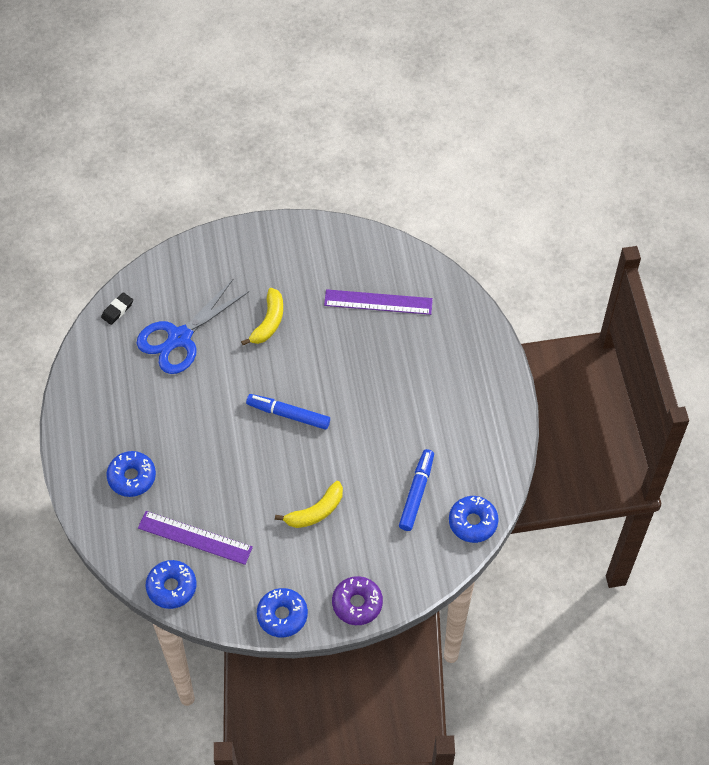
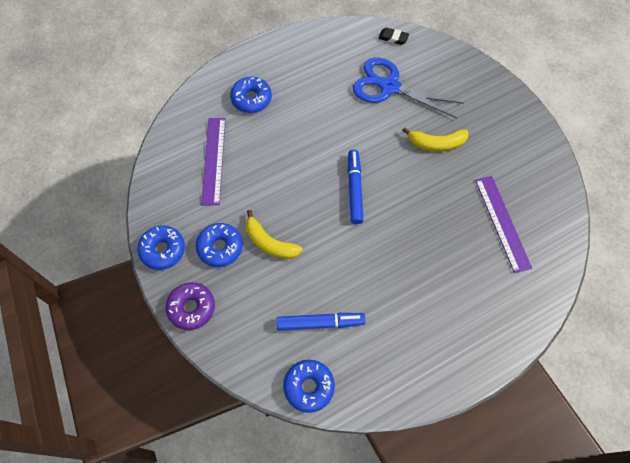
camera: 70 degrees right, 5 degrees up
blue donut [146,560,196,609] -> blue donut moved to [196,223,243,267]

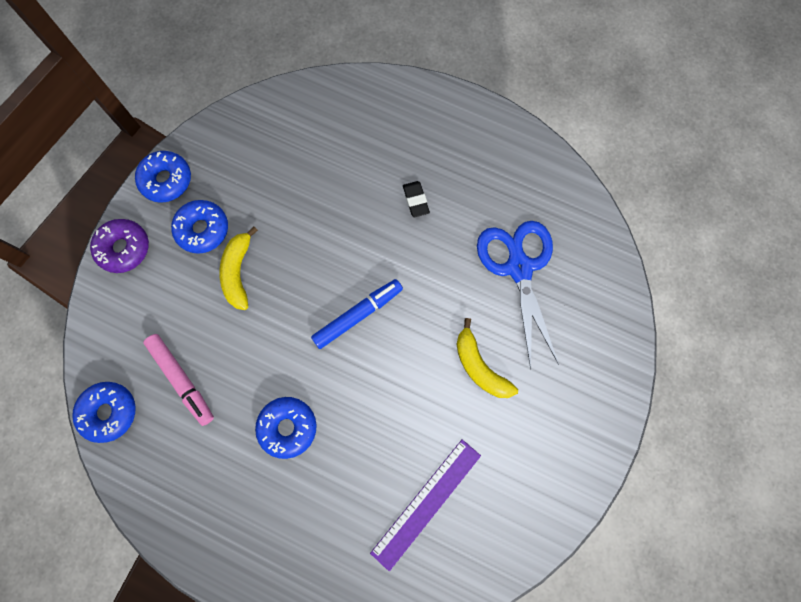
camera: 55 degrees right, 10 degrees up
purple ruler [201,118,226,205] -> none
blue donut [230,77,272,113] -> blue donut moved to [255,397,317,459]
blue marker [276,313,366,331] -> pink marker [143,334,214,426]
black eraser [378,28,409,45] -> black eraser moved to [403,181,430,217]

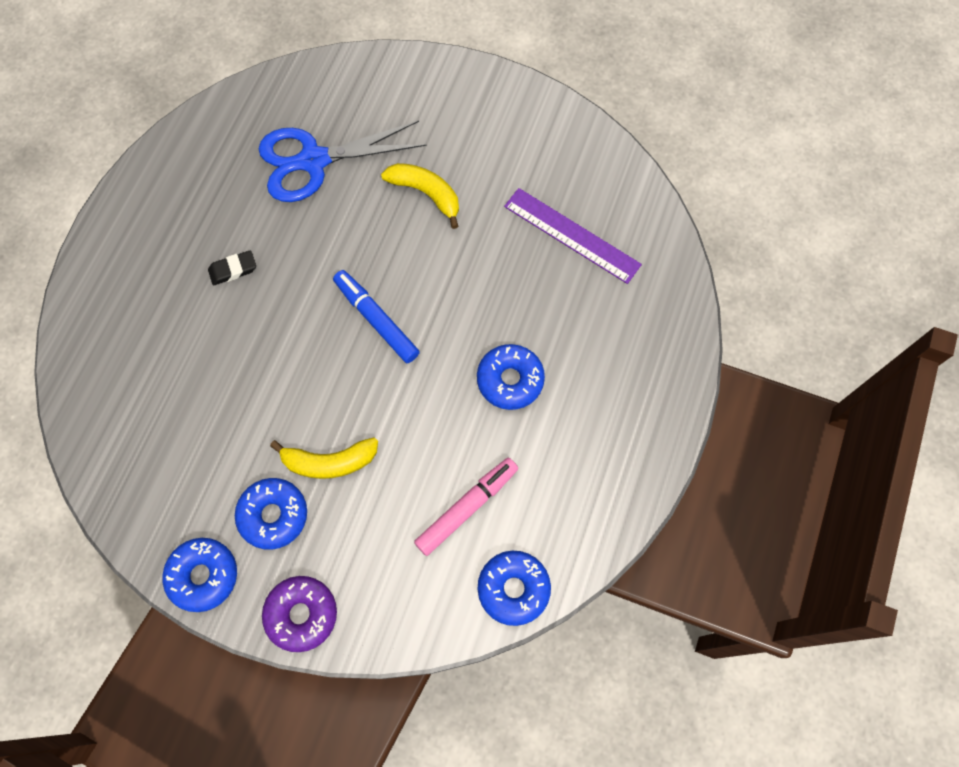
camera: 95 degrees left, 5 degrees down
yellow banana [456,318,518,398] -> yellow banana turned 105 degrees counterclockwise [381,163,459,229]

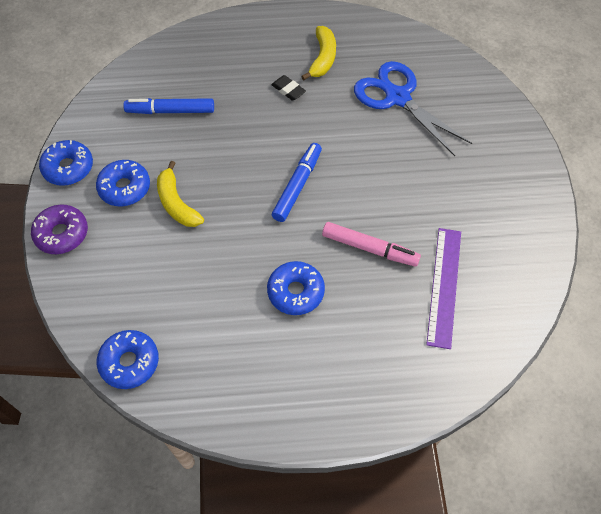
camera: 65 degrees right, 10 degrees down
yellow banana [381,163,459,229] -> yellow banana moved to [301,26,336,80]
pink marker [414,458,518,556] -> pink marker moved to [322,222,421,267]
none -> blue marker [123,98,214,114]

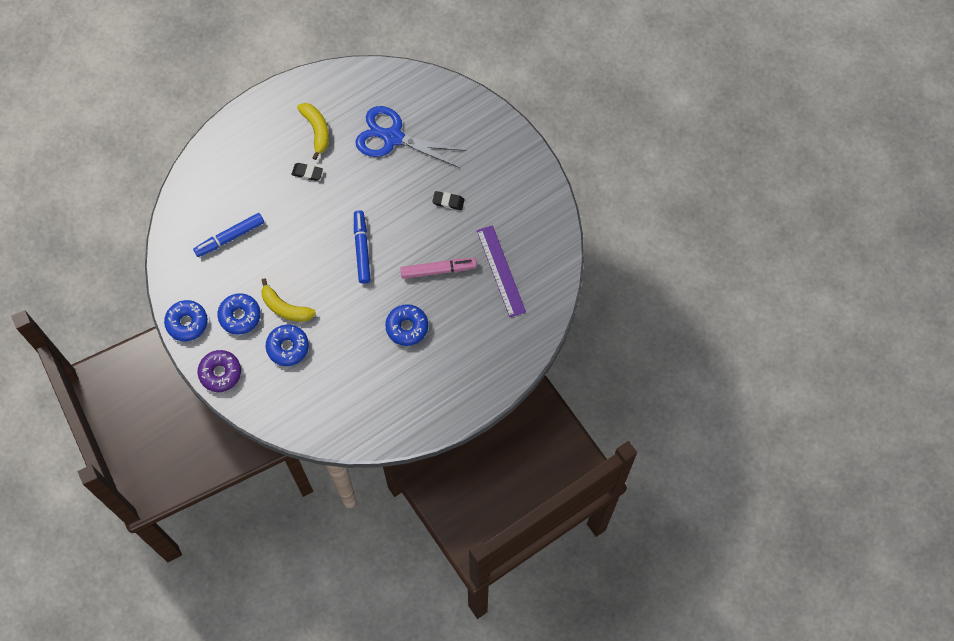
camera: 30 degrees left, 10 degrees up
blue donut [97,330,159,389] -> blue donut moved to [266,325,309,366]
none -> black eraser [432,191,465,210]

